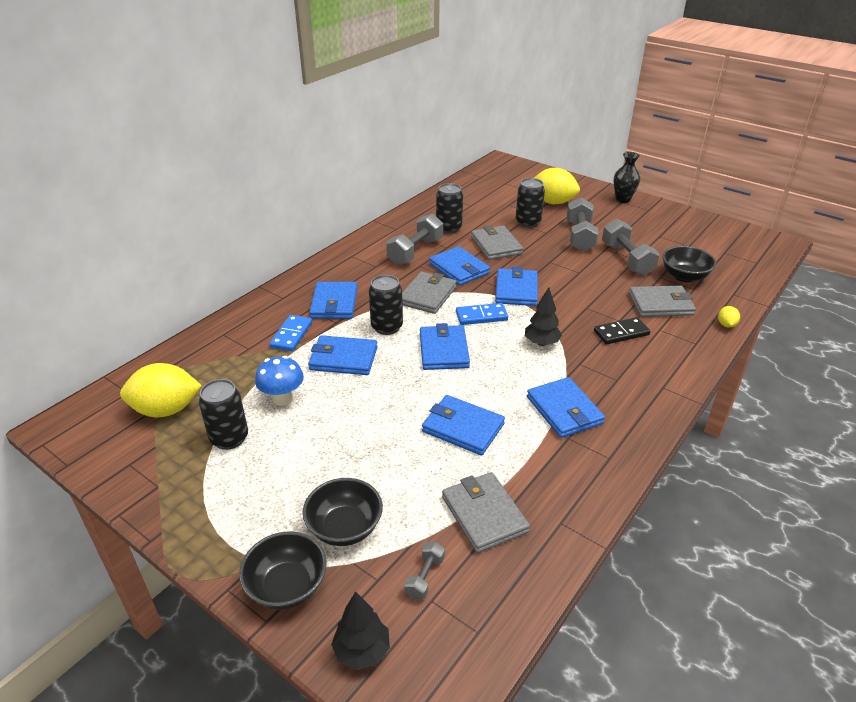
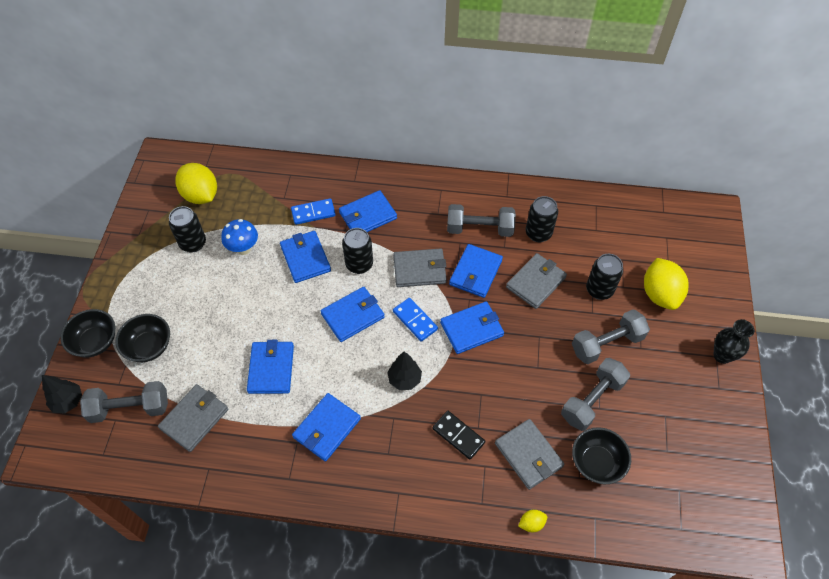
camera: 60 degrees right, 20 degrees up
grey dumbbell [404,542,445,600] -> grey dumbbell [80,381,168,423], size x2.03

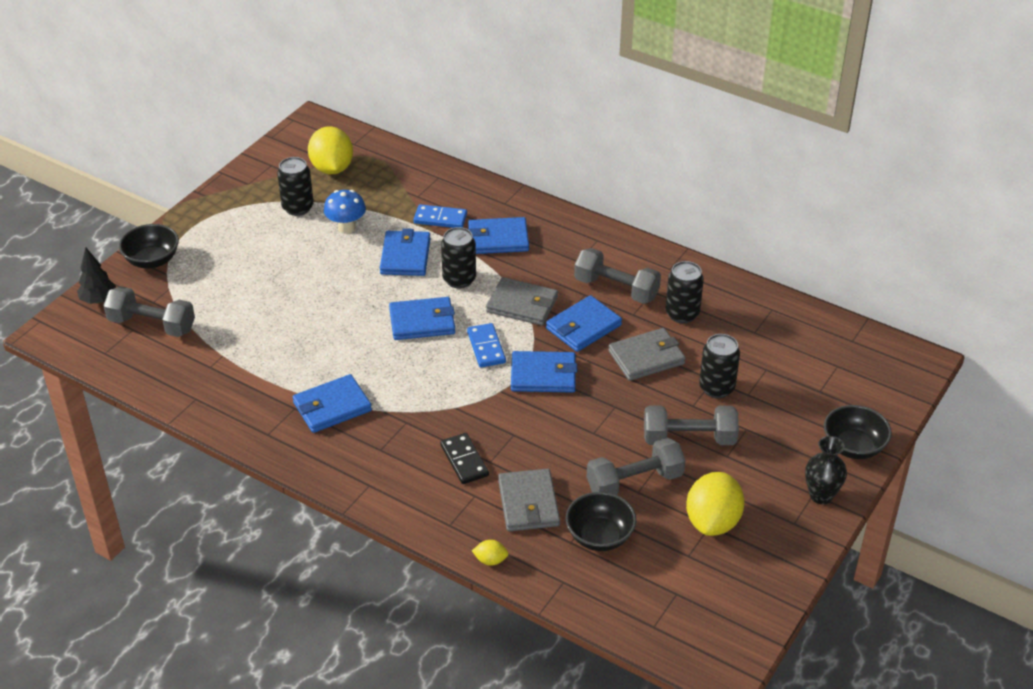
camera: 25 degrees right, 15 degrees down
black bowl [115,314,170,362] -> black bowl moved to [824,405,892,459]
grey wallet [158,384,228,452] -> none
blue wallet [247,340,294,394] -> none
black tree [387,352,422,390] -> none
yellow lemon [644,258,689,310] -> yellow lemon moved to [686,472,744,536]

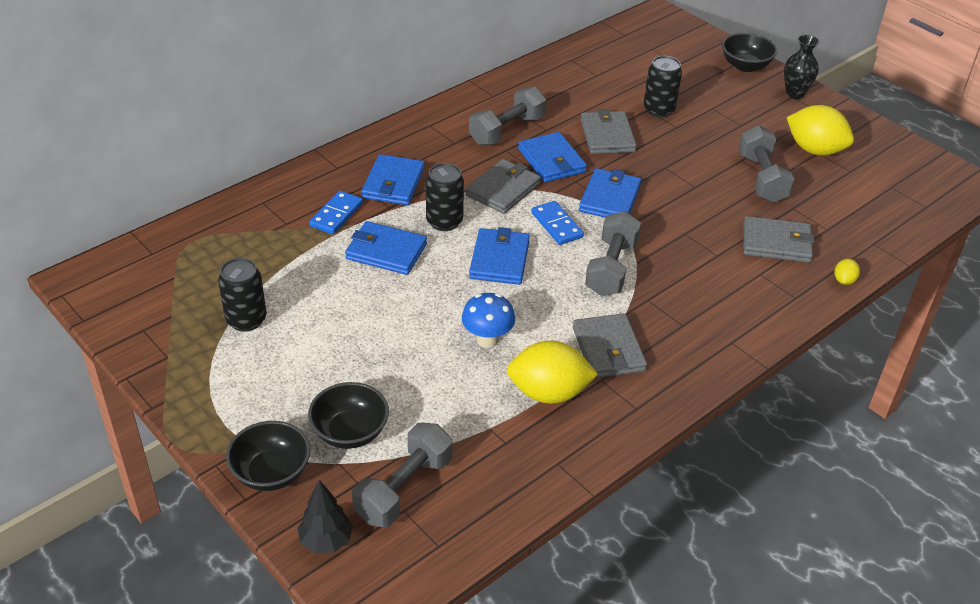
camera: 75 degrees left, 0 degrees up
blue wallet [293,374,372,433] -> grey wallet [573,313,647,378]
yellow lemon [308,126,353,174] -> yellow lemon moved to [507,341,598,404]
blue mushroom [324,190,366,234] -> blue mushroom moved to [462,293,515,348]
black domino [440,433,489,484] -> none
blue domino [467,323,506,367] -> blue domino turned 60 degrees clockwise [531,201,584,245]
black bowl [565,492,636,551] -> black bowl moved to [308,382,389,449]
grey dumbbell [644,405,739,445] -> grey dumbbell moved to [585,211,641,296]
black can [665,261,704,323] -> none

